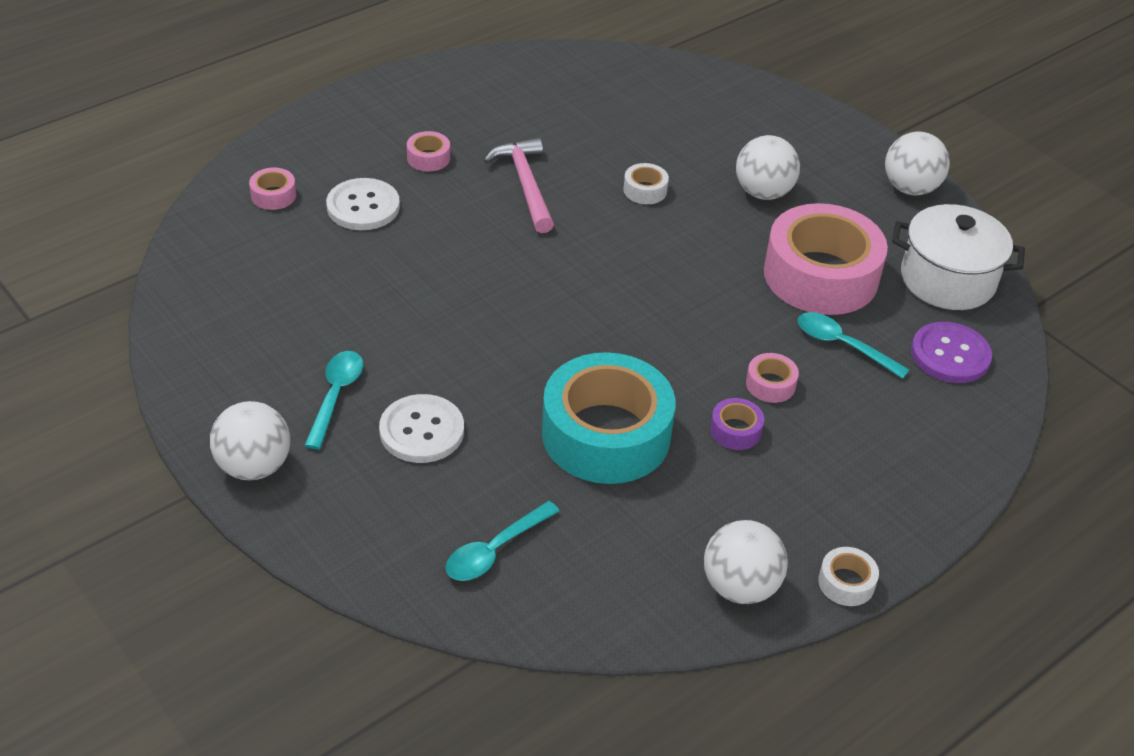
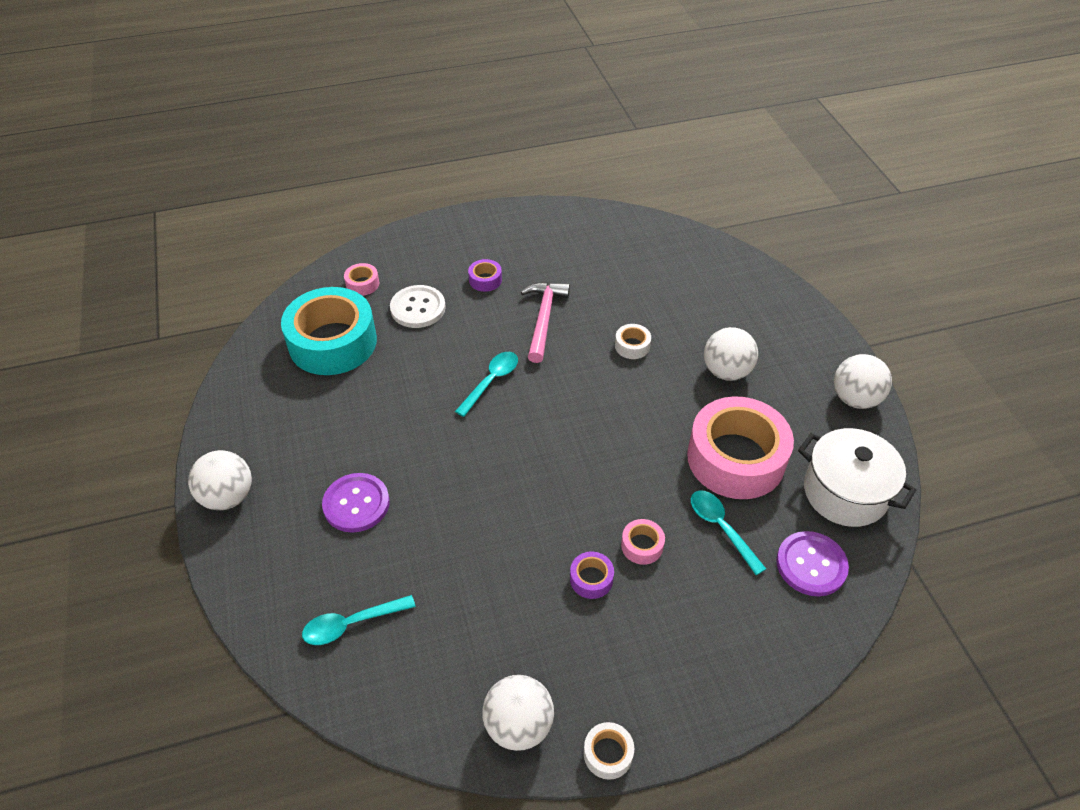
camera: 25 degrees right, 5 degrees up
turquoise spoon [304,351,363,449] -> turquoise spoon moved to [455,352,518,417]
white button [379,394,464,463] -> purple button [322,473,389,533]
pink tape [407,131,450,172] -> purple tape [468,259,502,292]
turquoise tape [542,352,676,484] -> turquoise tape moved to [281,287,377,375]

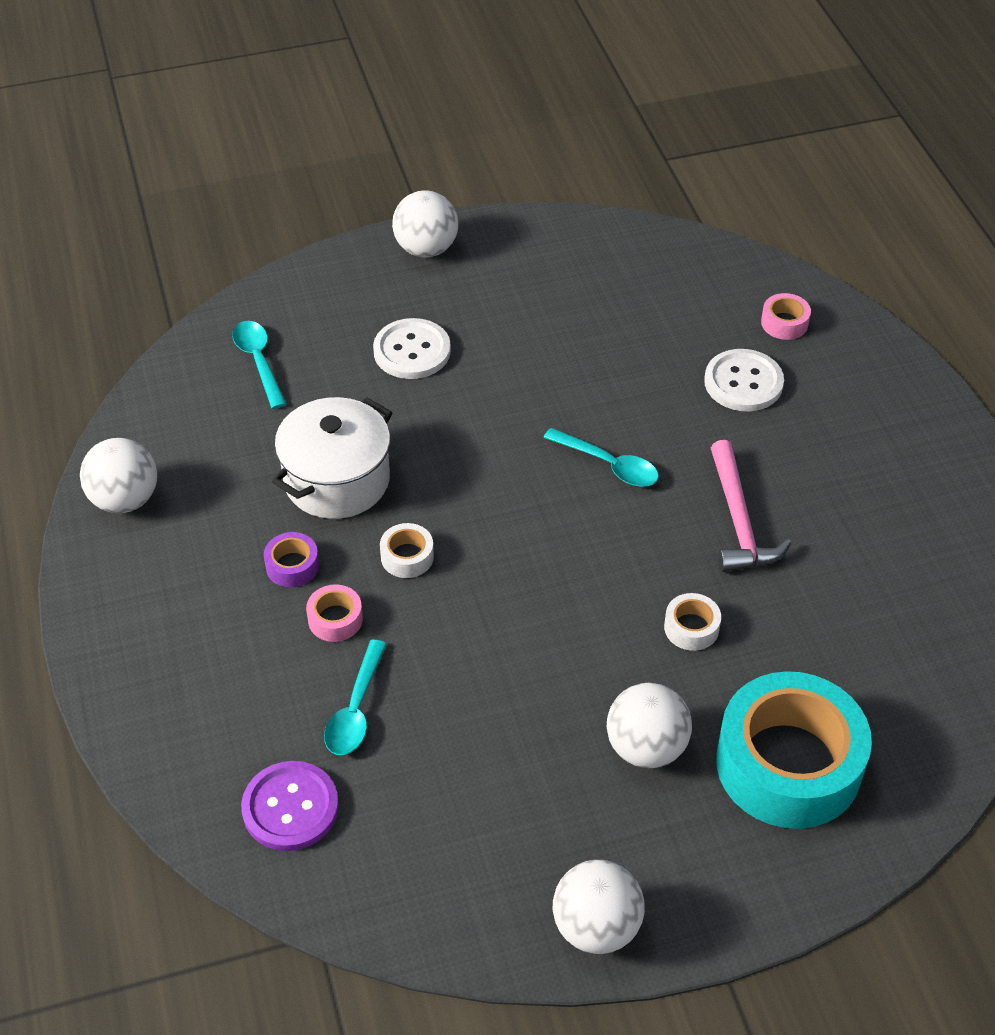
camera: 90 degrees right, 0 degrees up
turquoise tape [281,287,377,375] -> turquoise tape moved to [716,671,872,829]
purple button [322,473,389,533] -> white button [373,318,451,379]
purple tape [468,259,502,292] -> none
pink hammer [521,282,570,363] -> pink hammer turned 75 degrees clockwise [711,440,791,572]
white tape [584,722,634,780] -> white tape moved to [380,523,434,578]
pink tape [687,397,794,499] -> none
turquoise spoon [691,490,766,575] -> turquoise spoon turned 135 degrees clockwise [324,640,387,755]
white pot [798,428,916,527] -> white pot moved to [272,397,393,519]

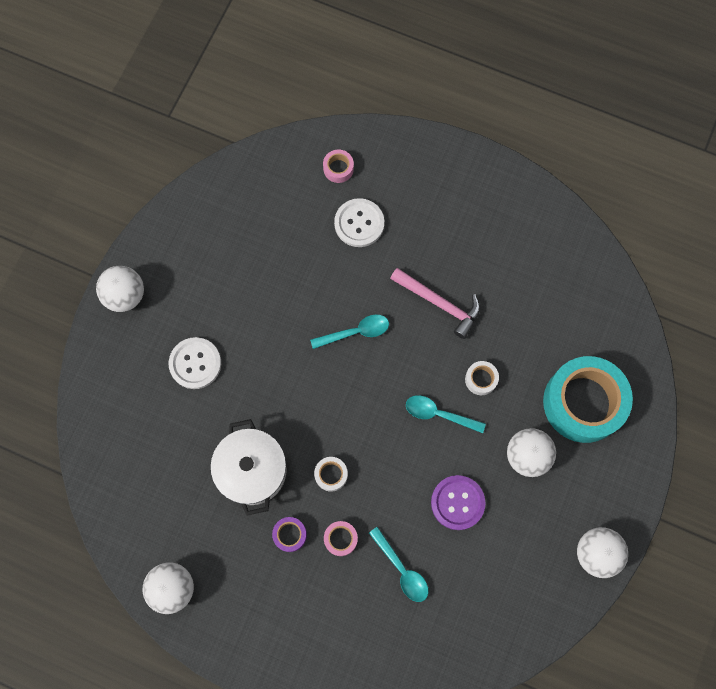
camera: 50 degrees left, 25 degrees up
turquoise spoon [232,321,286,409] -> turquoise spoon moved to [406,395,486,433]
purple button [241,761,339,851] -> purple button moved to [431,475,486,530]

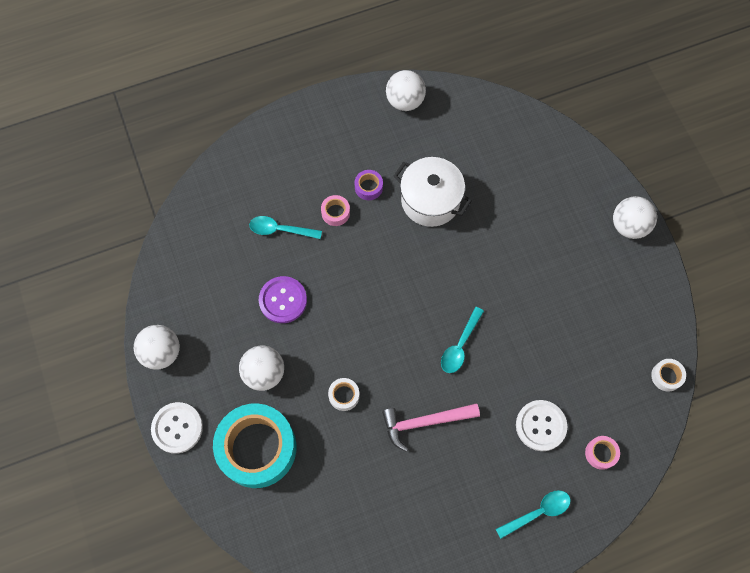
camera: 135 degrees right, 5 degrees down
white button [169,337,221,389] -> white button moved to [151,402,203,454]
white tape [314,457,348,492] -> white tape moved to [651,359,686,392]
turquoise spoon [406,395,486,433] -> turquoise spoon moved to [496,490,571,539]

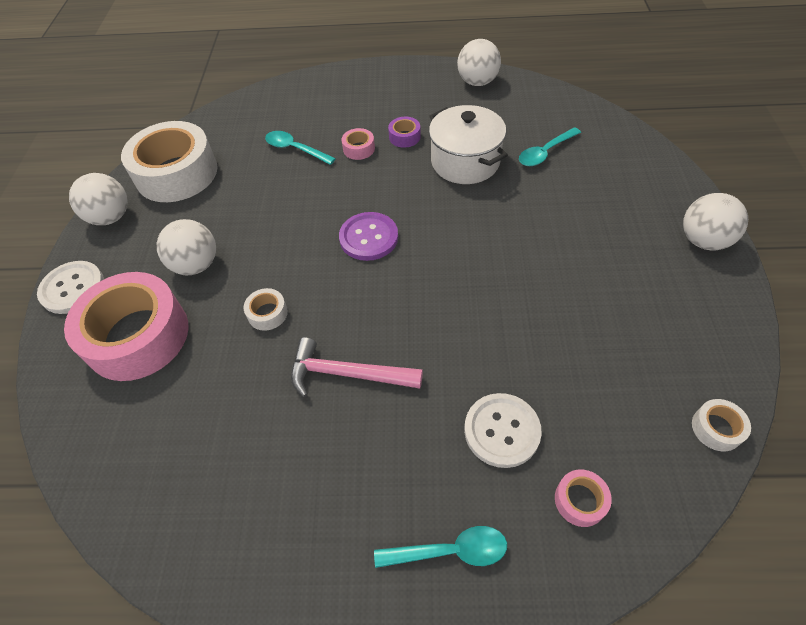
camera: 25 degrees right, 15 degrees down
turquoise tape [213,404,296,488] -> pink tape [64,272,188,381]
purple button [259,276,307,323] -> purple button moved to [339,212,398,261]
turquoise spoon [441,307,484,373] -> turquoise spoon moved to [519,127,581,166]
none -> white tape [121,121,217,202]

